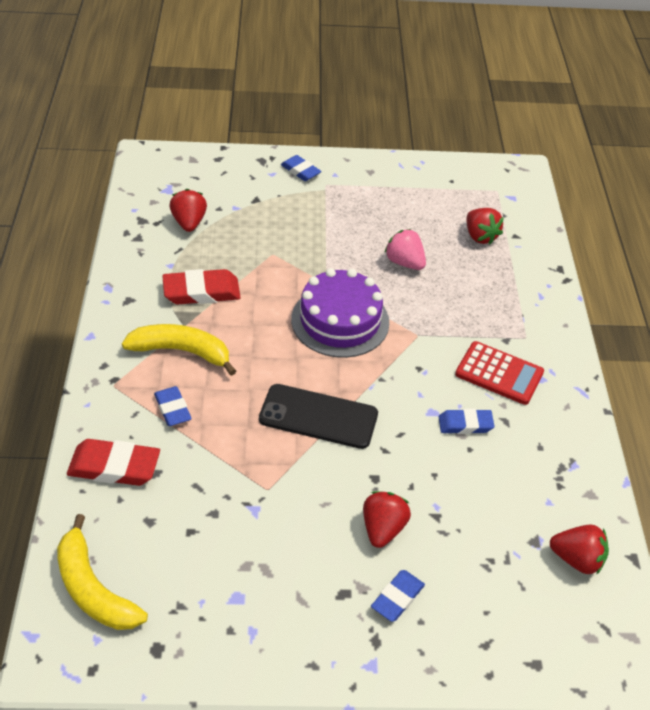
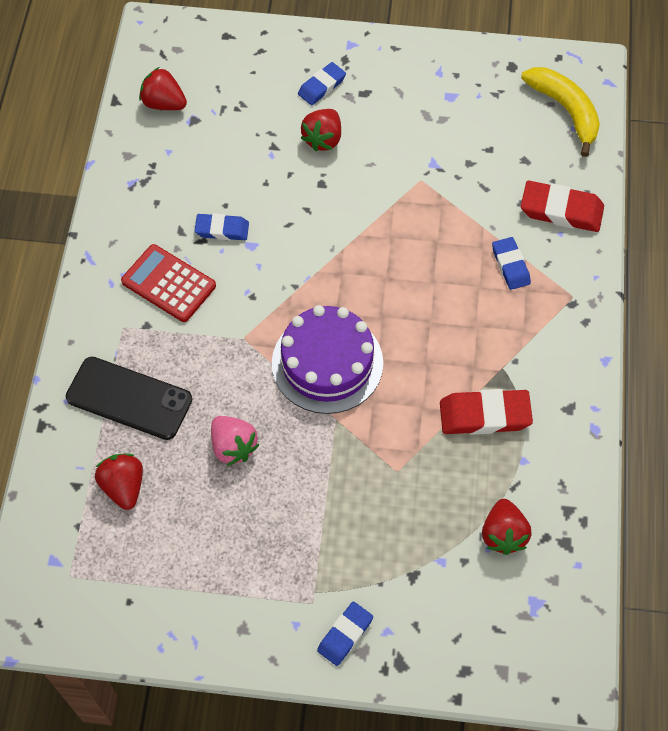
camera: 170 degrees left, 15 degrees up
yellow banana [122,324,236,376] -> none
black phone [259,384,378,449] -> black phone moved to [66,357,192,440]
blue eraser [281,155,322,181] -> blue eraser turned 75 degrees clockwise [317,602,373,666]

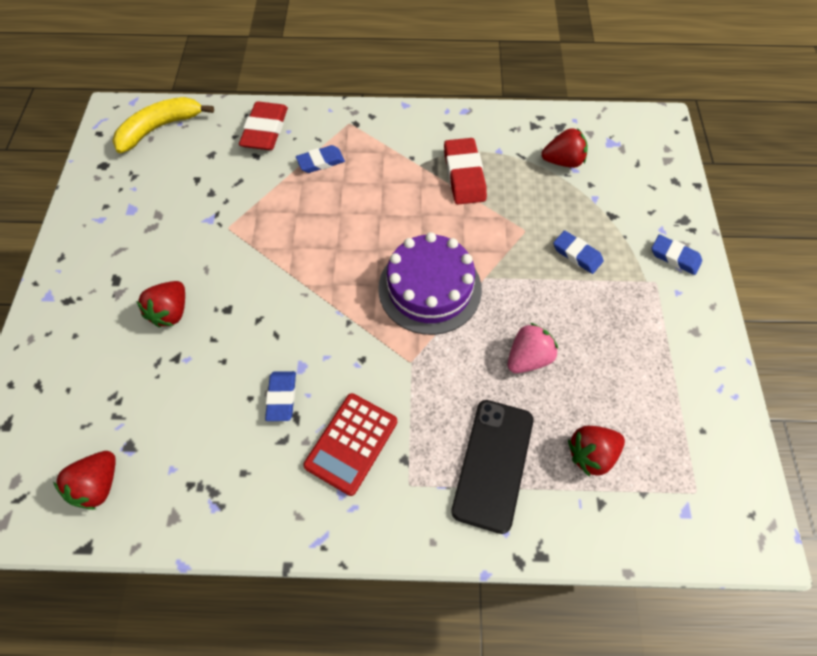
camera: 95 degrees left, 0 degrees up
blue eraser [298,62,346,105] -> blue eraser moved to [553,230,604,274]
red strawberry [301,109,341,152] -> red strawberry turned 90 degrees clockwise [136,281,185,327]

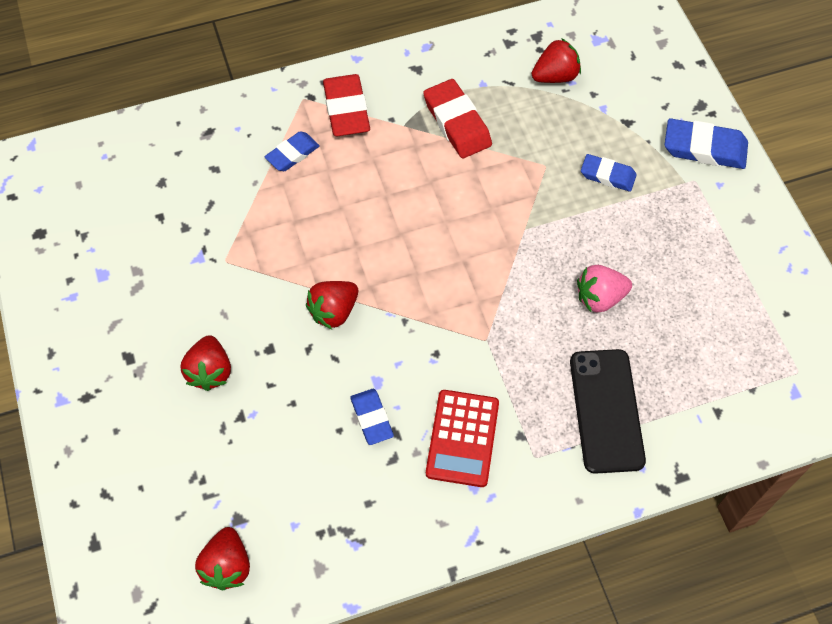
camera: 20 degrees left, 0 degrees up
yellow banana [113,97,214,153] -> none
red eraser [239,101,288,150] -> red eraser moved to [323,74,370,136]
purple cake [378,232,482,335] -> none
pink strawberry [508,323,558,373] -> pink strawberry turned 135 degrees counterclockwise [577,265,632,313]
red strawberry [568,426,625,477] -> red strawberry moved to [306,281,358,329]
blue eraser [651,234,702,275] -> blue eraser [664,118,748,169], size x1.58

